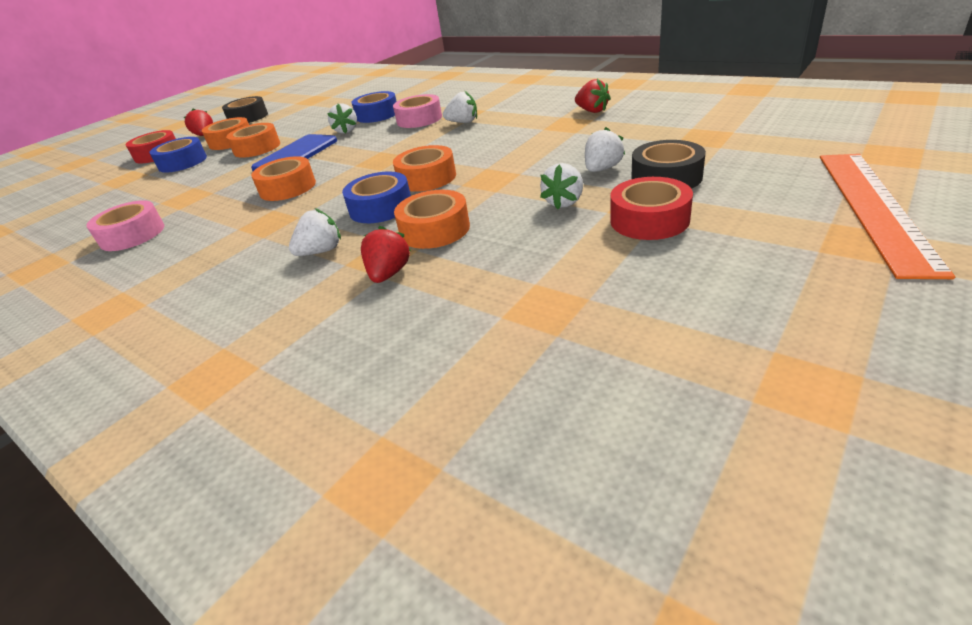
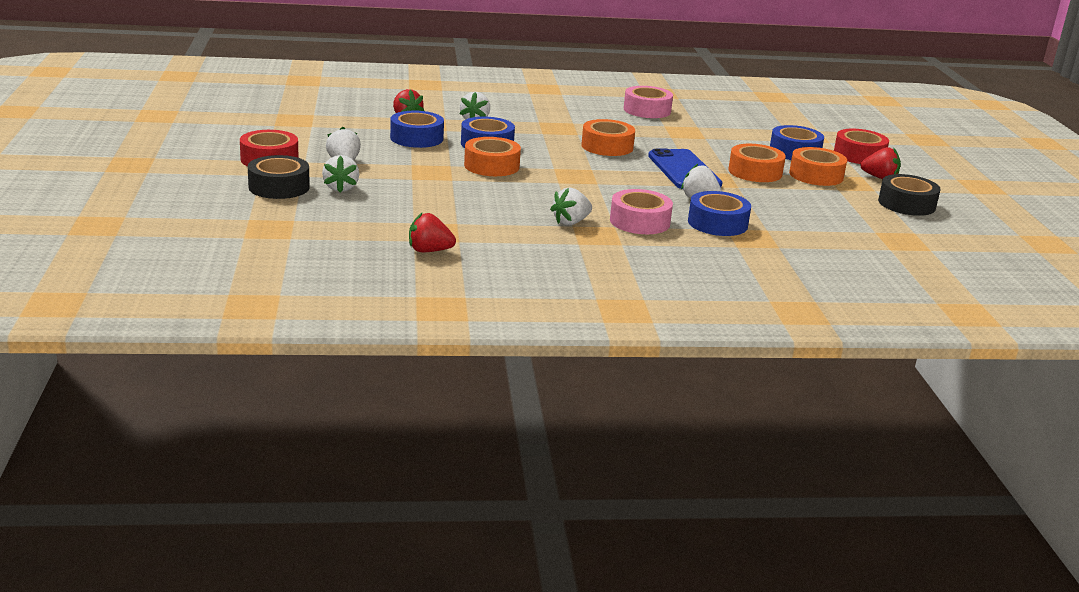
camera: 130 degrees right, 10 degrees down
orange tape [394,190,470,249] -> blue tape [390,111,444,148]
orange ruler [820,154,955,279] -> none

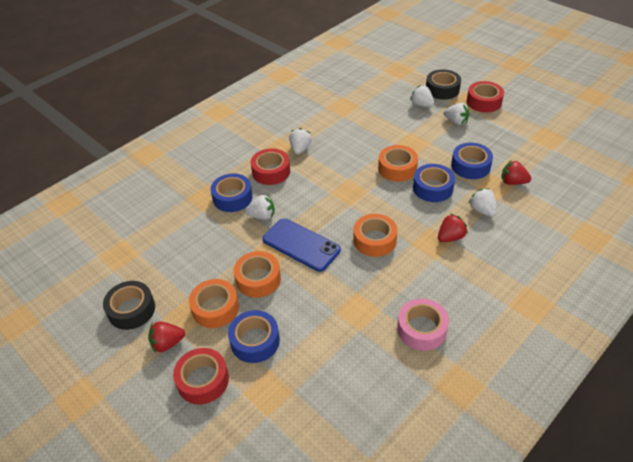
camera: 145 degrees right, 20 degrees up
red strawberry [409,212,456,253] -> red strawberry moved to [438,214,468,242]
pink tape [610,189,673,234] -> red tape [251,148,290,185]

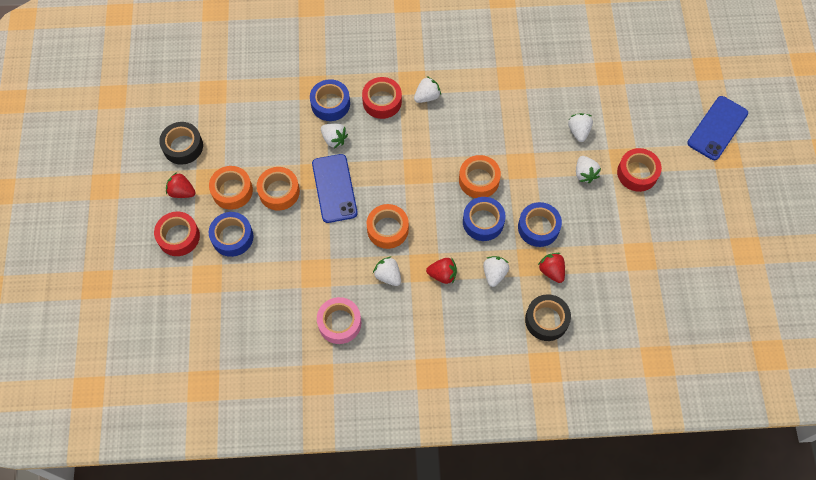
camera: 40 degrees right, 20 degrees up
black tape [426,69,461,100] -> black tape moved to [525,294,571,341]
none -> white strawberry [373,257,401,286]
none -> blue phone [687,96,748,160]

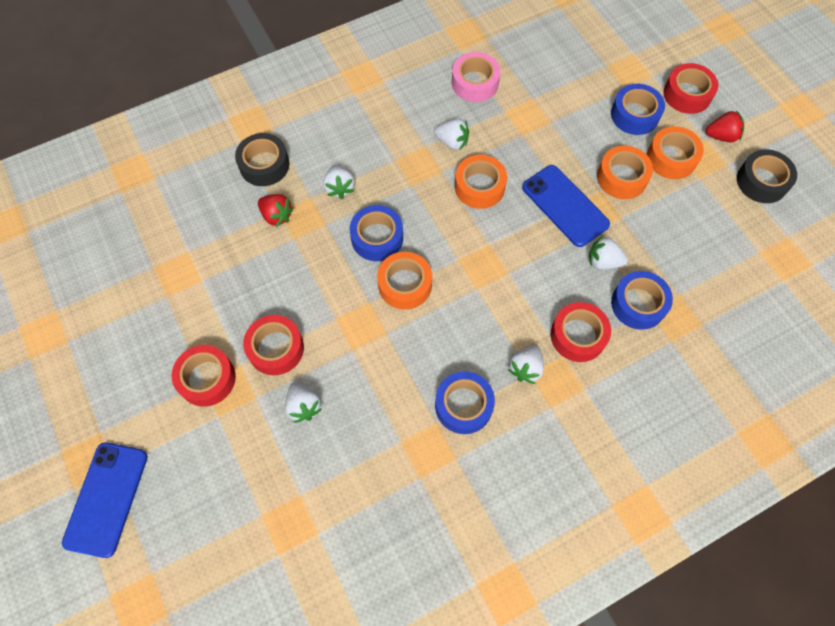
camera: 155 degrees right, 0 degrees up
red strawberry [426,258,457,284] -> none
blue tape [518,202,562,247] -> blue tape moved to [435,371,495,434]
white strawberry [576,156,601,183] -> red tape [243,315,304,375]

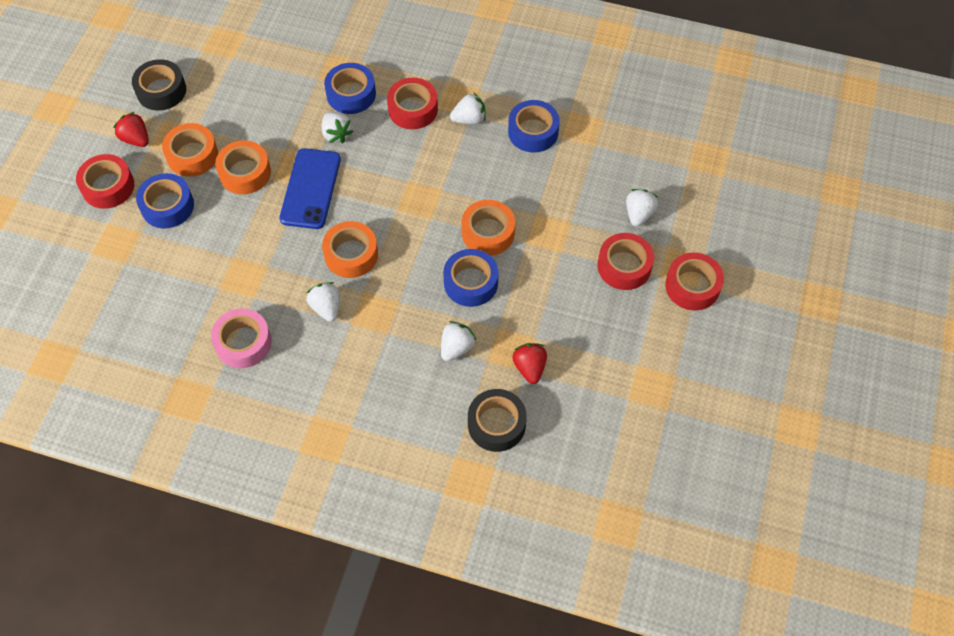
camera: 135 degrees left, 5 degrees down
blue phone [62,442,148,558] -> none

